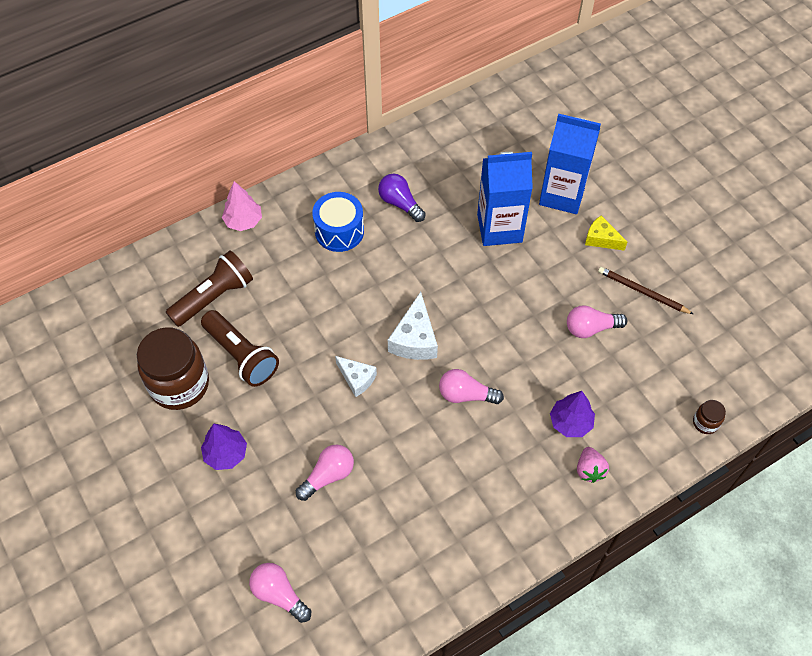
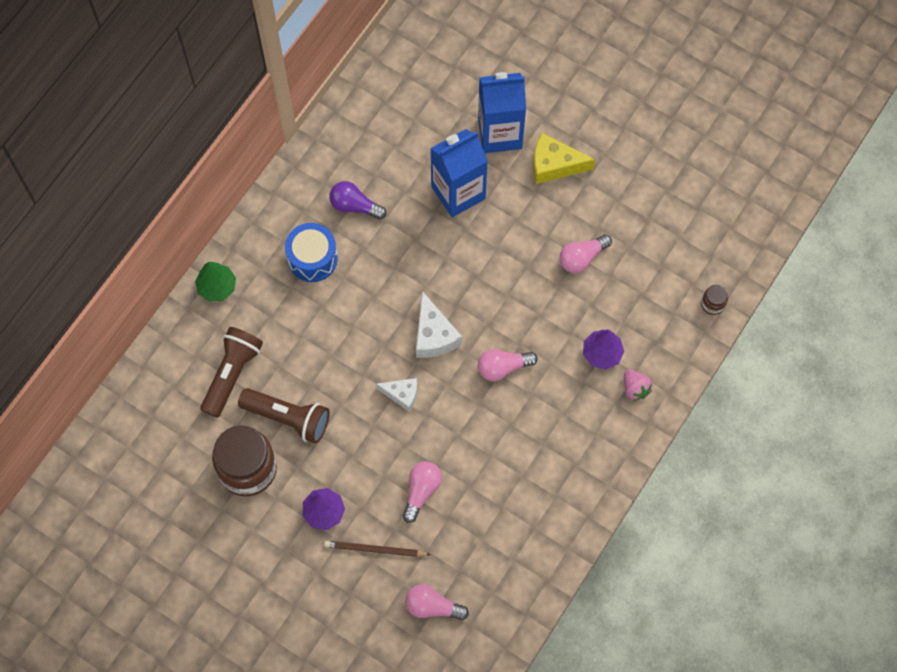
camera: 25 degrees left, 10 degrees up
pink tree [222,181,262,231] -> green tree [195,262,236,302]
yellow cheese [585,216,627,251] -> yellow cheese [533,133,595,184], size x1.54
brown pencil [598,267,693,314] -> brown pencil moved to [324,541,431,557]

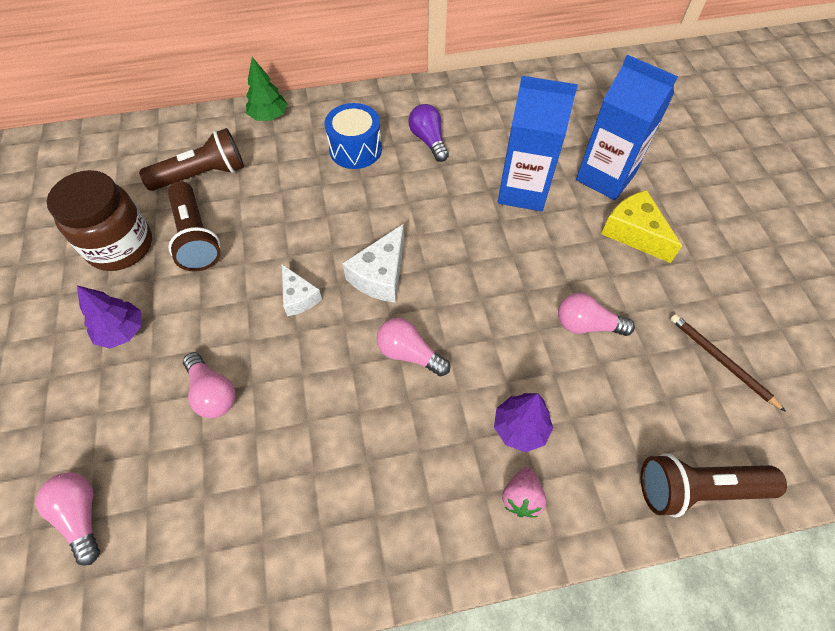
camera: 45 degrees right, 10 degrees down
brown pencil [324,541,431,557] -> brown pencil moved to [670,314,786,412]
pink light bulb [402,462,442,523] -> pink light bulb turned 75 degrees clockwise [183,352,236,418]
brown jar [701,285,728,315] -> brown flashlight [641,453,787,517]

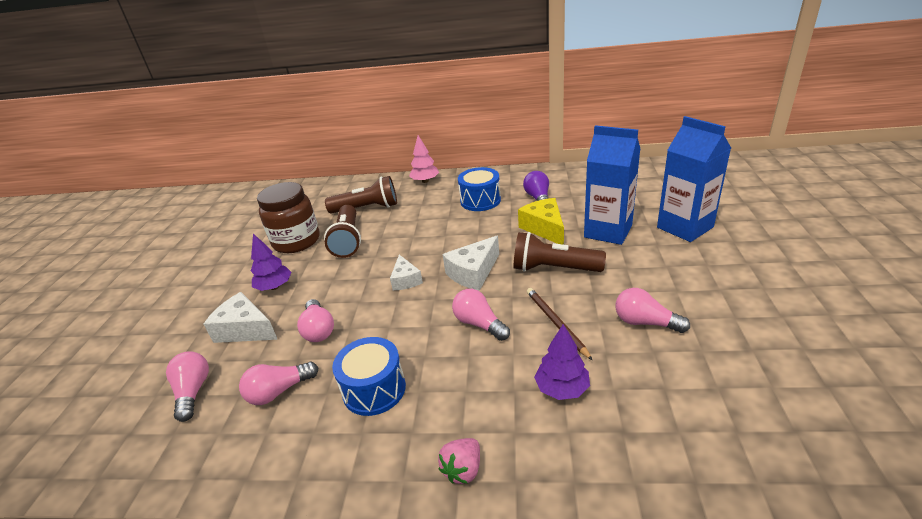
camera: 20 degrees right, 25 degrees down
green tree [246,57,288,121] -> pink tree [409,135,439,183]
pink strawberry [502,467,546,518] -> pink strawberry moved to [438,438,480,484]
yellow cheese [601,190,682,263] -> yellow cheese moved to [518,198,564,245]
brown flashlight [641,453,787,517] -> brown flashlight moved to [514,232,606,272]
brown pencil [670,314,786,412] -> brown pencil moved to [527,288,593,361]
none -> white cheese [204,292,278,343]
none -> pink light bulb [239,362,318,405]
none -> blue drum [332,337,406,416]

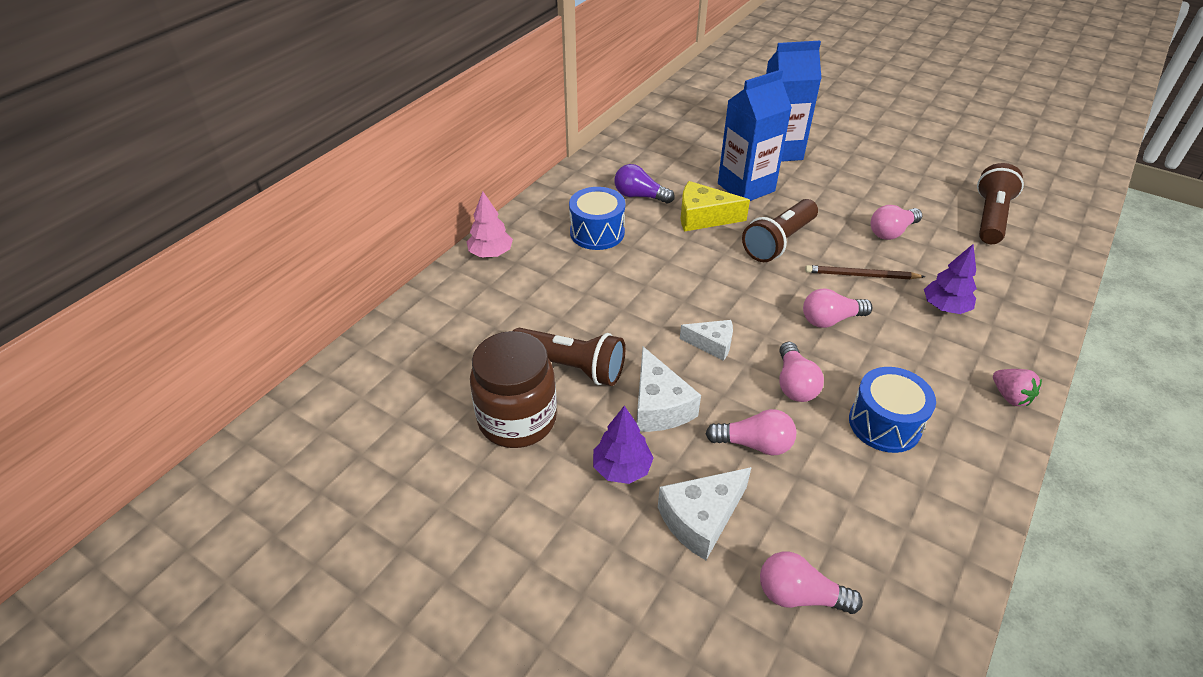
camera: 65 degrees left, 10 degrees up
pink light bulb [239,362,318,405] -> pink light bulb moved to [779,342,824,402]
brown flashlight [325,176,397,214] -> brown flashlight moved to [977,163,1024,244]
white cheese [443,236,499,291] -> white cheese moved to [637,347,701,432]

